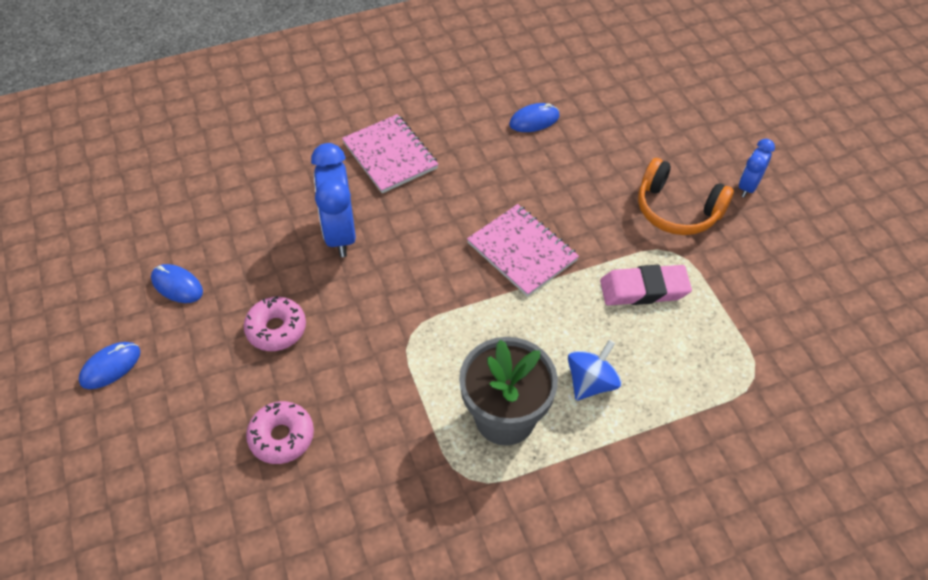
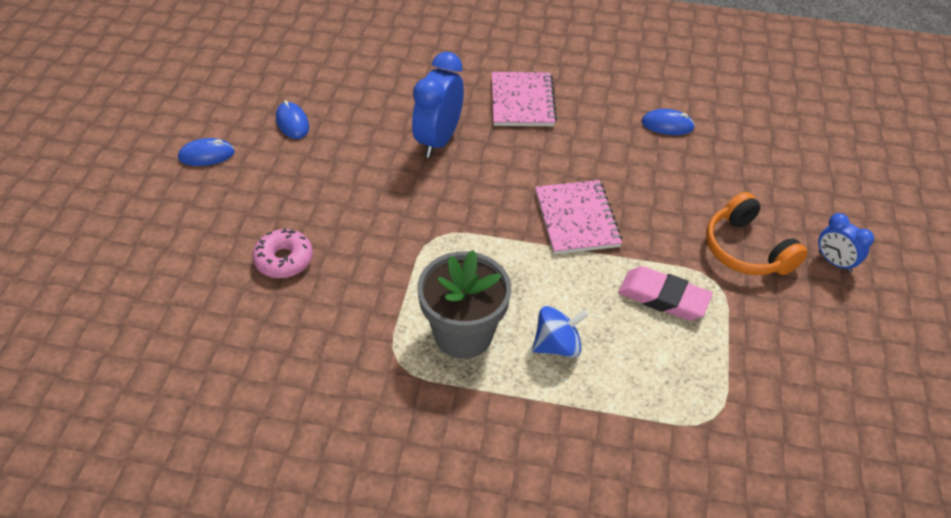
camera: 30 degrees right, 5 degrees down
pink donut [244,296,306,351] -> none
blue clock [739,139,775,198] -> blue clock turned 105 degrees counterclockwise [818,213,874,273]

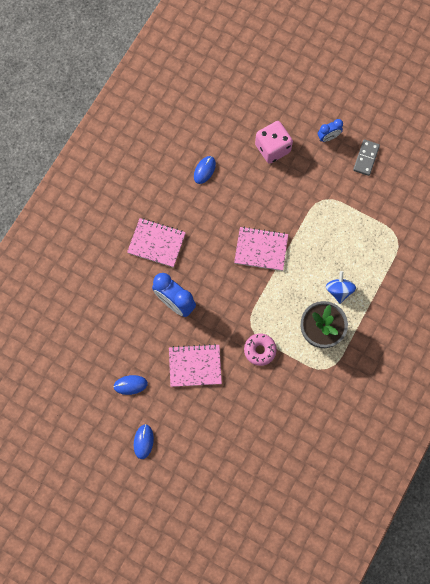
camera: 70 degrees left, 25 degrees up
pink donut [253,228,313,278] -> pink donut moved to [244,333,277,366]
pink eraser [618,266,713,320] -> none
orange headphones [706,192,808,275] -> none
none -> pink notebook [169,344,222,387]
none -> pink dice [255,121,293,164]
none -> grey domino [353,140,380,176]

